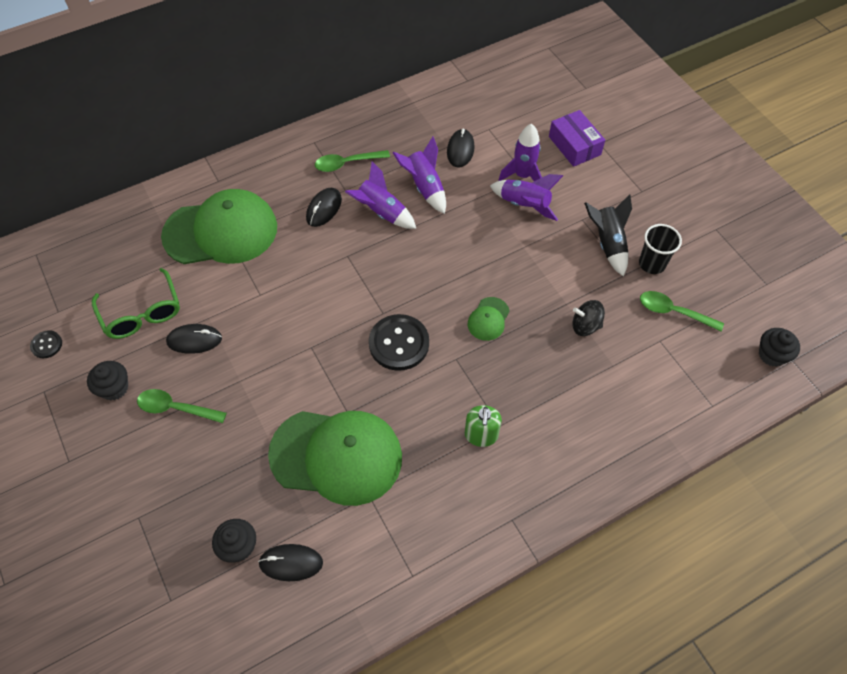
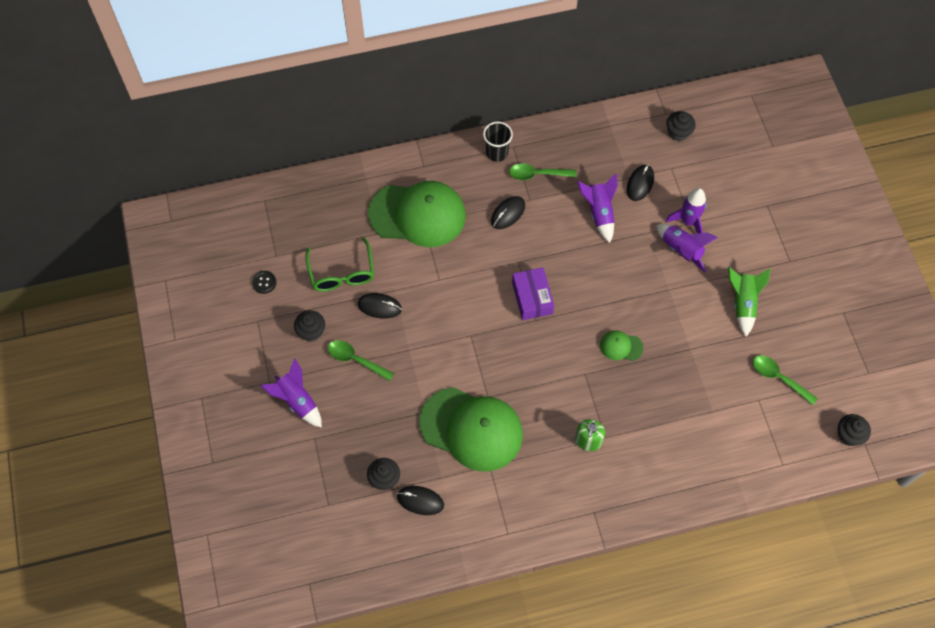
camera: 15 degrees right, 5 degrees up
purple rocket [345,161,416,229] -> purple rocket moved to [260,358,322,428]
black button [369,314,429,371] -> none
green cap [468,297,510,341] -> green cap turned 60 degrees clockwise [600,330,643,361]
purple box [549,110,605,167] -> purple box moved to [512,267,554,320]
black spinning top [572,300,605,336] -> none
black rocket [584,194,632,276] -> green rocket [728,267,770,336]
black cup [639,224,682,274] -> black cup moved to [483,122,513,162]
none -> black cupcake [666,111,696,141]

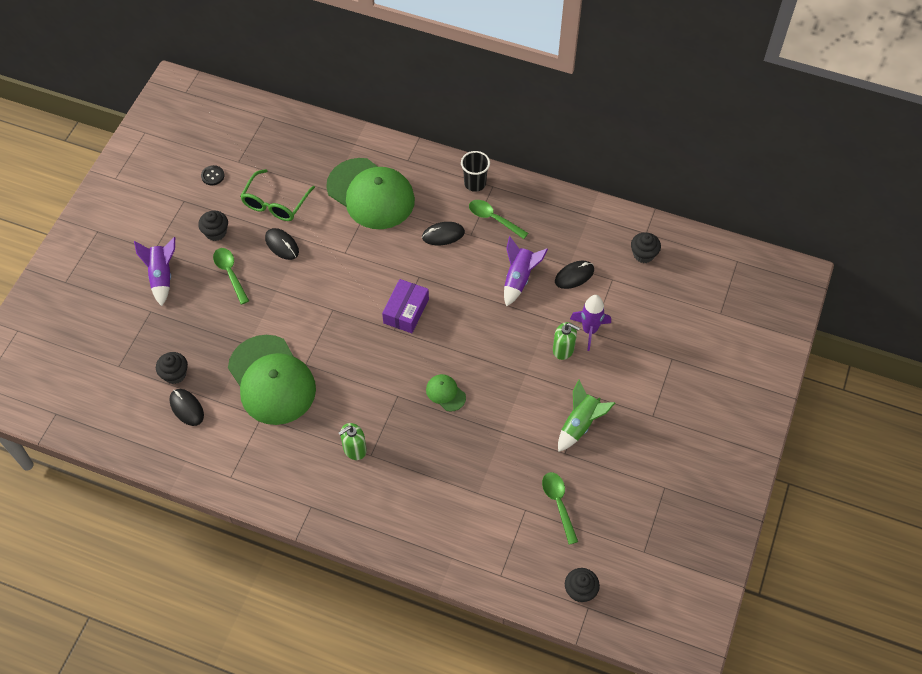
camera: 35 degrees right, 5 degrees down
purple rocket [656,224,718,272] -> green soap dispenser [553,322,580,360]

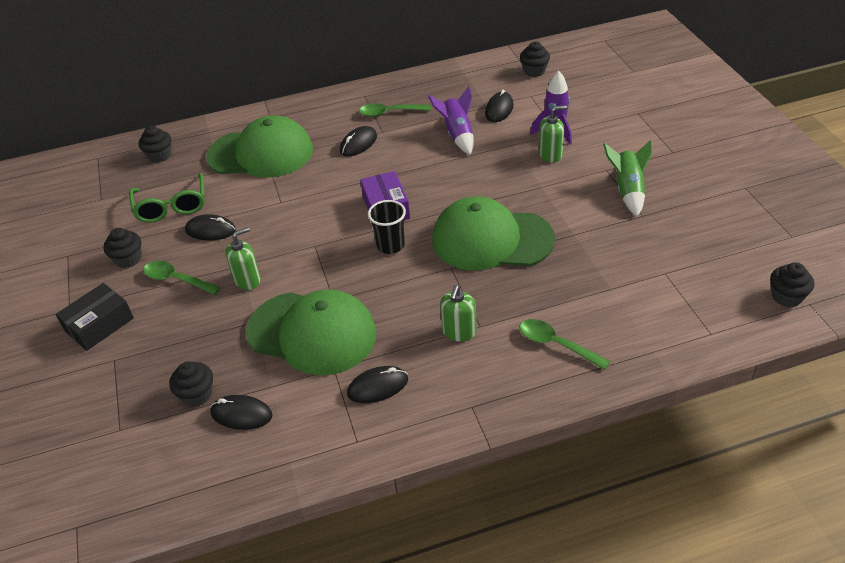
camera: 35 degrees left, 15 degrees down
purple rocket [134,237,175,306] -> black box [55,283,134,351]
black button [201,165,224,185] -> none
green cap [426,374,466,412] -> green cap [432,196,555,270], size x2.38
black cup [461,151,490,192] -> black cup moved to [368,200,406,254]
green spoon [542,472,578,545] -> green spoon moved to [519,319,610,370]
none -> black cupcake [138,126,171,163]
none -> green soap dispenser [225,227,261,290]
none -> black mouse [347,366,408,403]

